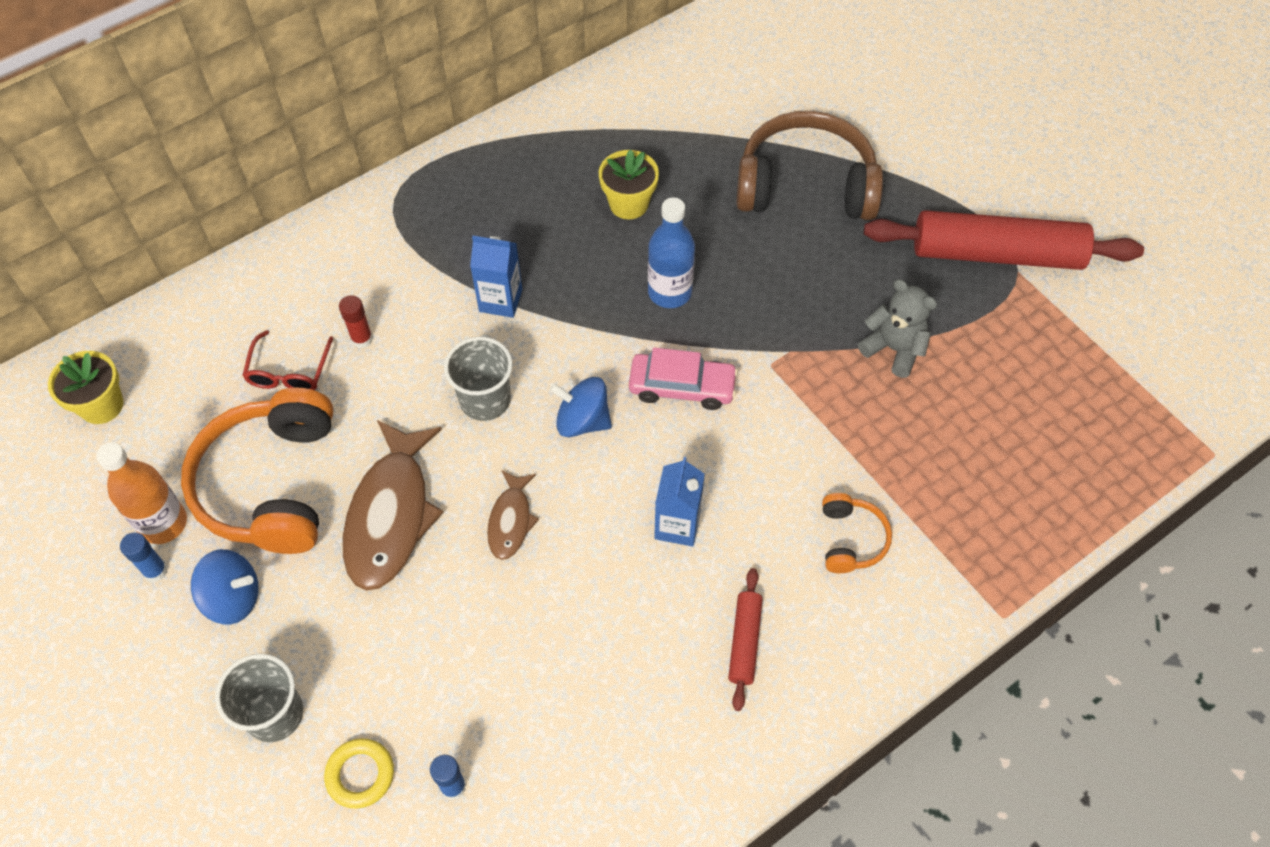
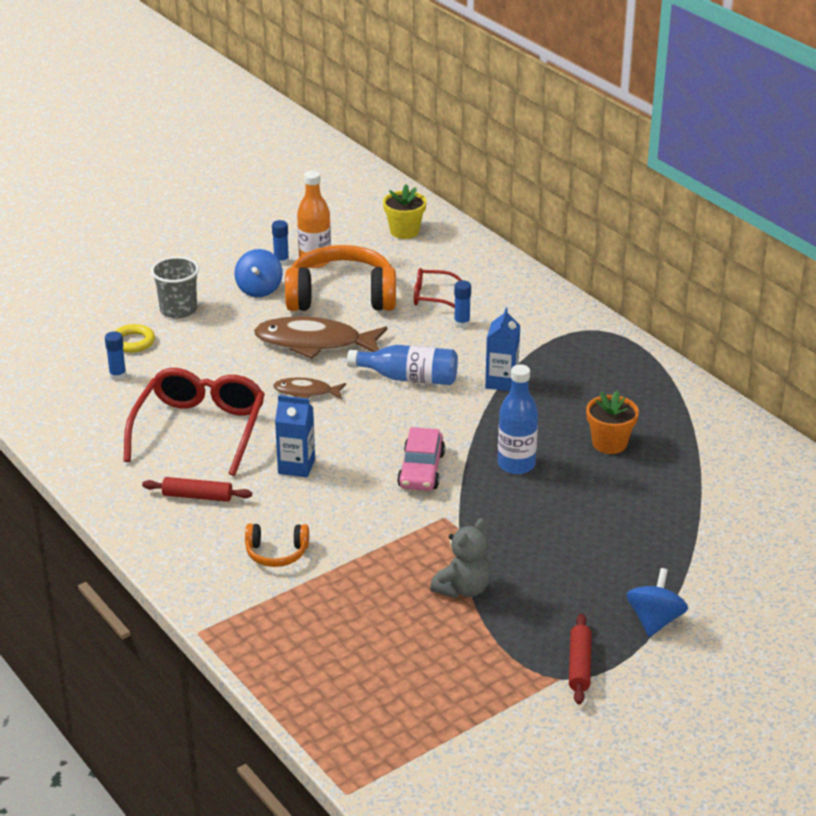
camera: 90 degrees right, 25 degrees down
red glue stick [339,295,373,348] -> blue glue stick [454,280,471,328]
grey cup [444,337,513,421] -> blue bottle [347,345,458,385]
blue spinning top [549,377,612,437] -> blue spinning top moved to [626,568,688,637]
yellow flower pot [599,150,659,219] -> orange flower pot [586,391,639,454]
brown headphones [736,111,883,220] -> none
red rolling pin [864,210,1144,270] -> red rolling pin [569,614,592,704], size x0.46
none -> red glasses [124,368,265,476]

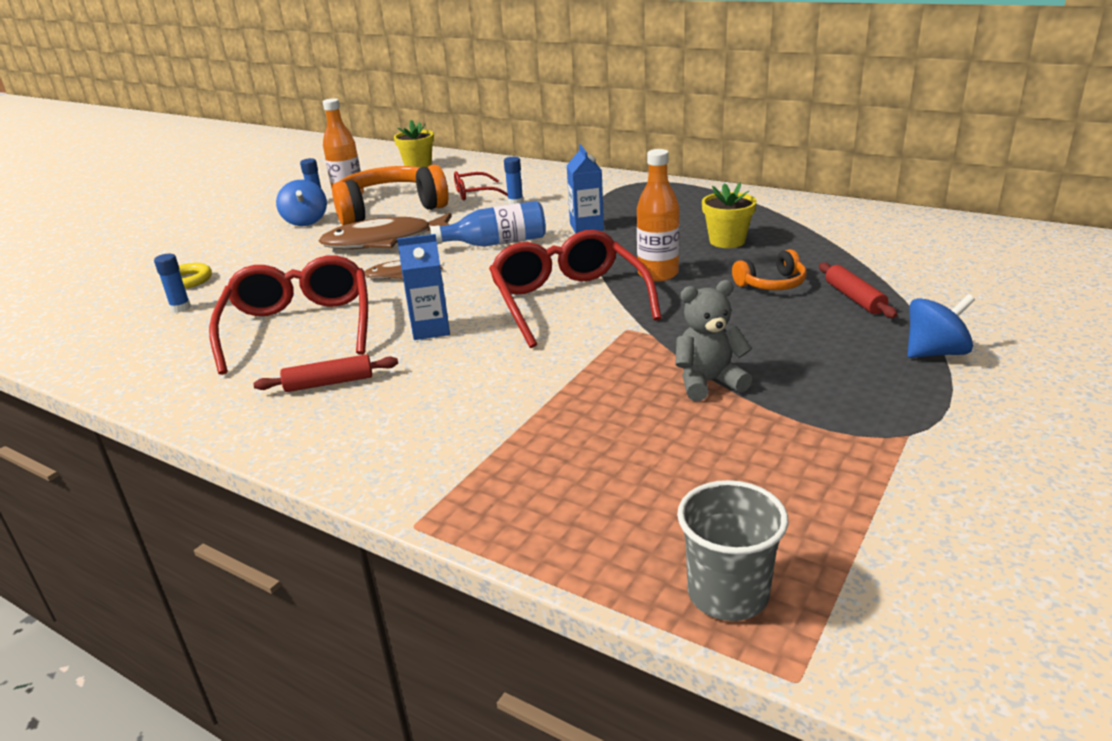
camera: 20 degrees left, 5 degrees down
grey cup [151,257,199,318] -> grey cup moved to [677,480,788,621]
orange headphones [245,523,309,567] -> orange headphones moved to [732,249,807,290]
pink car [397,427,445,491] -> red glasses [489,230,662,348]
grey teddy bear [430,518,491,598] -> grey teddy bear turned 120 degrees counterclockwise [675,280,752,401]
blue bottle [498,364,538,474] -> orange bottle [637,149,680,282]
red rolling pin [569,614,592,704] -> red rolling pin moved to [819,262,898,318]
orange flower pot [586,391,639,454] -> yellow flower pot [702,182,757,248]
blue spinning top [626,568,688,637] -> blue spinning top turned 75 degrees clockwise [907,294,975,358]

